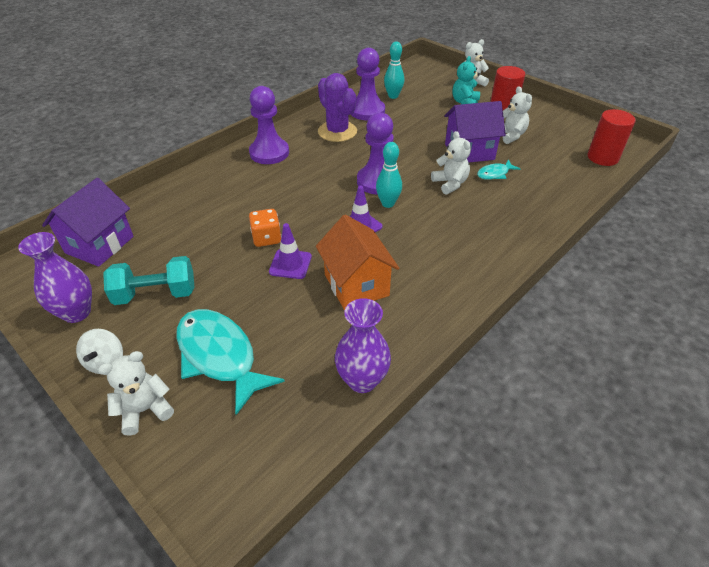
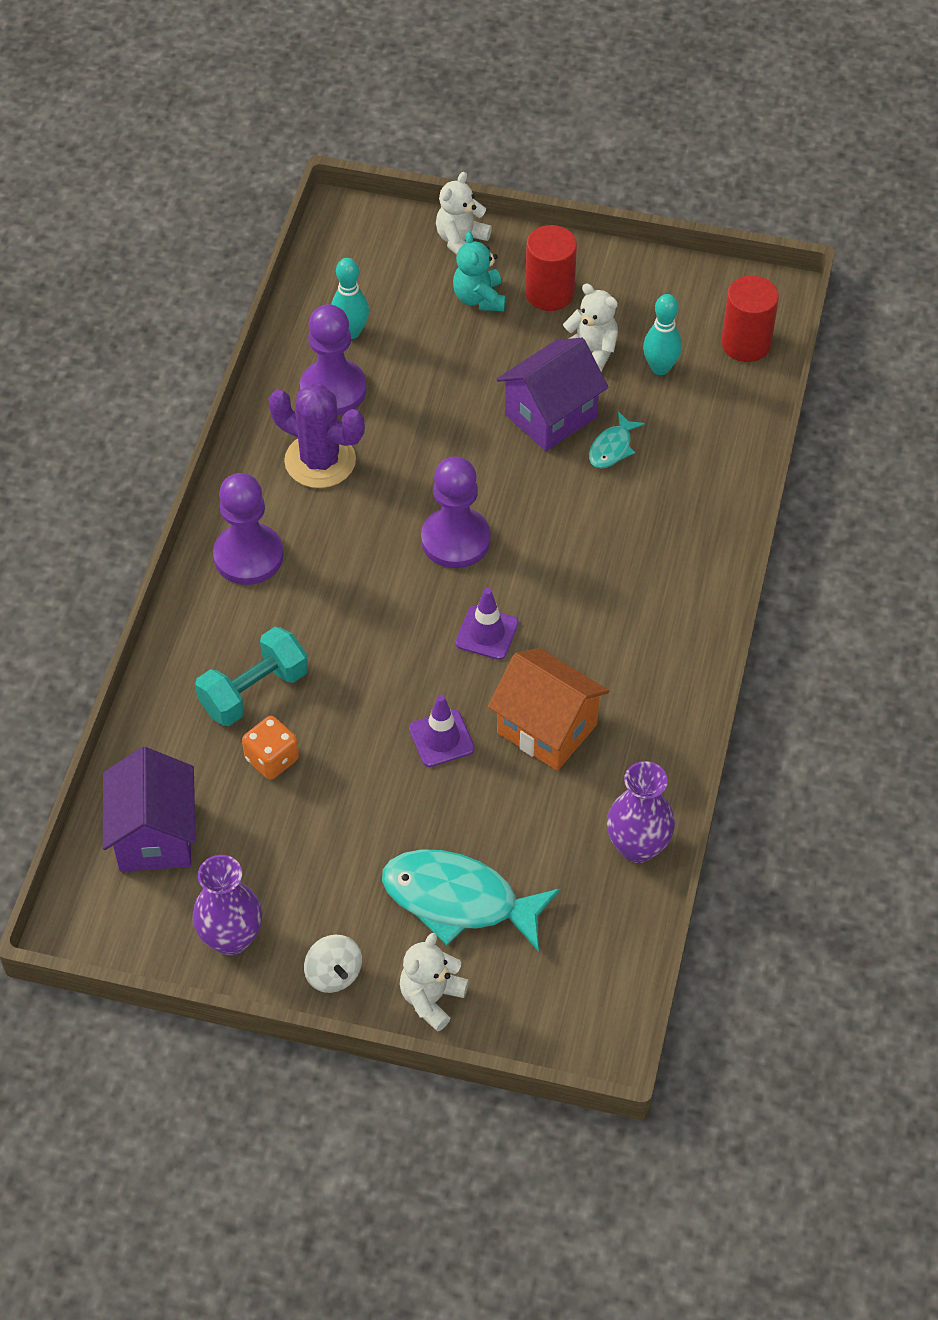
camera: 30 degrees left, 10 degrees up
turquoise dumbbell [103,256,195,305] -> turquoise dumbbell moved to [195,627,308,726]
orange dice [249,209,281,247] -> orange dice moved to [242,716,299,780]
turquoise bowling pin [376,142,402,208] -> turquoise bowling pin moved to [643,294,682,375]
white teddy bear [431,131,471,194] -> none

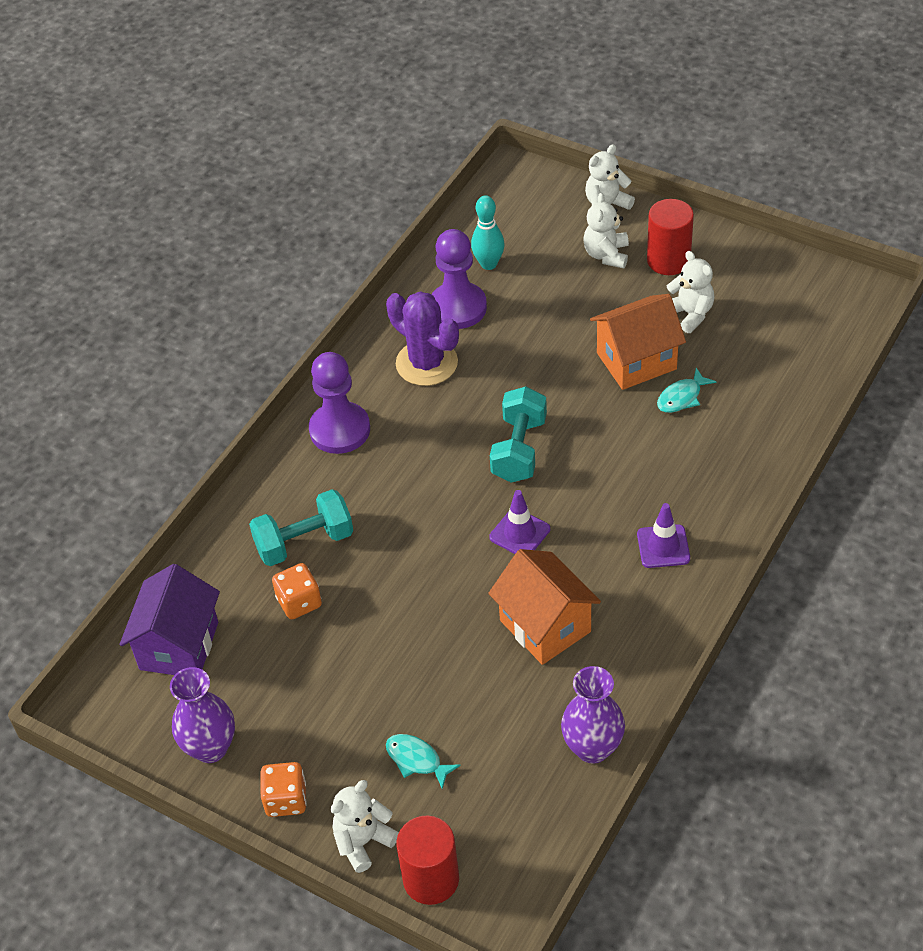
camera: 20 degrees right, 5 degrees down
white spinning top [304,935,362,993] -> orange dice [260,762,307,817]
turquoise fish [382,849,560,952] -> turquoise fish [386,734,461,789], size x0.48
purple traffic cone [409,695,475,767] -> purple traffic cone moved to [637,503,690,568]
purple pawn [421,456,491,568] -> turquoise dumbbell [490,386,547,483]
turquoise teddy bear [453,231,505,311] -> white teddy bear [583,193,629,268]
purple house [497,337,609,451] -> orange house [590,294,686,390]
turquoise bowling pin [643,294,682,375] -> none
red cylinder [721,275,779,362] -> red cylinder moved to [396,815,459,905]

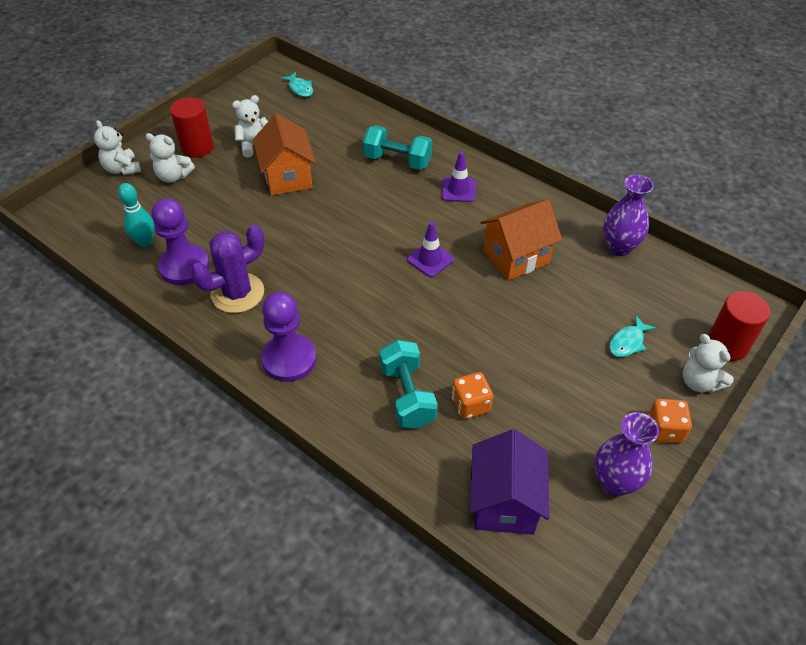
camera: 85 degrees left, 0 degrees up
purple house [120,564,220,675] -> purple house turned 75 degrees clockwise [470,429,550,535]
turquoise dumbbell [490,386,547,483] -> turquoise dumbbell moved to [363,125,433,170]
turquoise fish [657,368,717,413] -> turquoise fish moved to [281,72,313,97]

